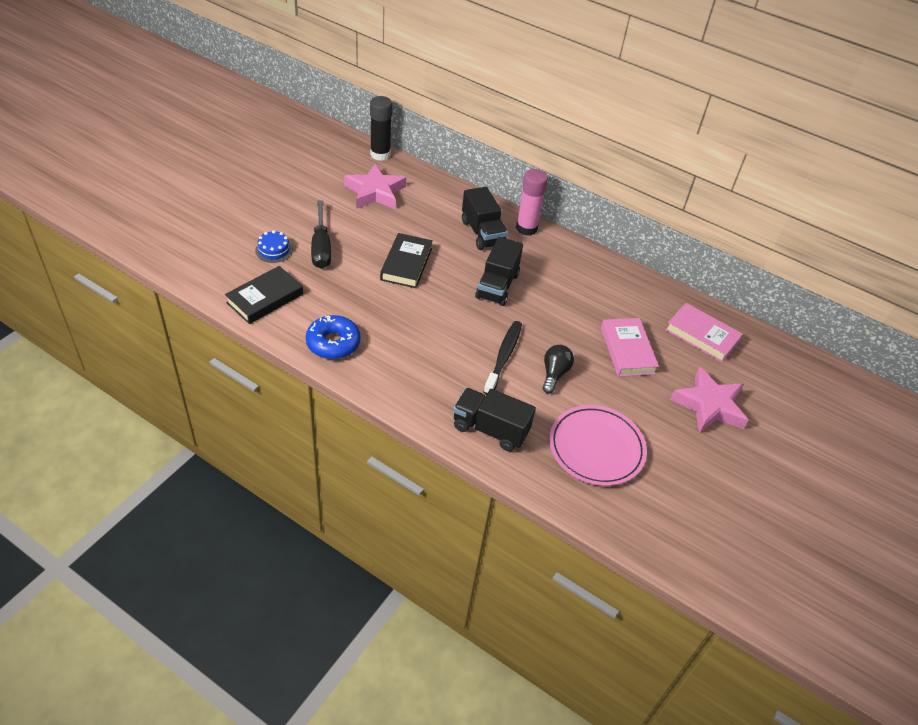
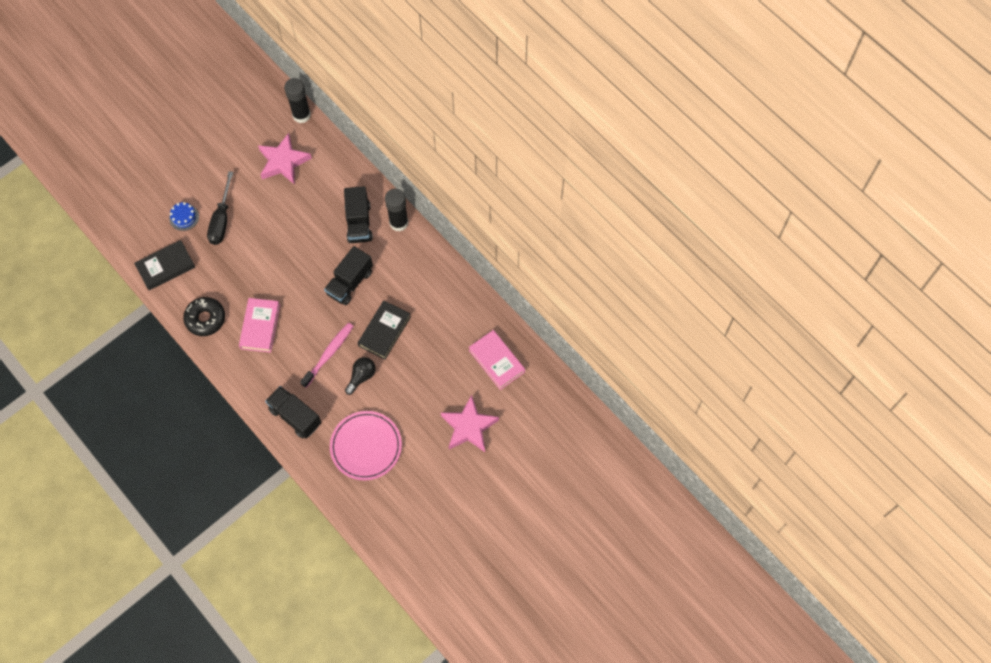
camera: 20 degrees right, 20 degrees up
blue donut [306,315,361,359] -> black donut [183,297,225,336]
black book [380,233,433,288] -> black book moved to [358,301,411,360]
black toothbrush [484,321,522,395] -> pink toothbrush [300,323,354,388]
pink glue stick [516,169,548,236] -> black glue stick [385,189,408,232]
pink book [601,318,659,377] -> pink book moved to [239,298,280,353]

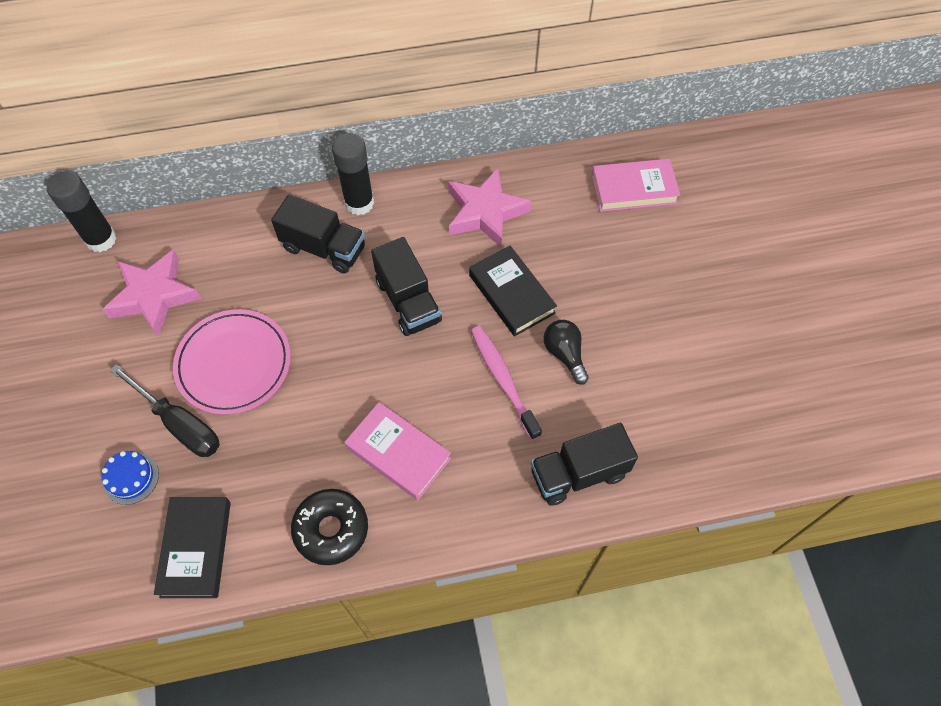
camera: 60 degrees left, 5 degrees down
pink plate [330,411,402,480] -> pink plate moved to [173,309,291,415]
pink star [441,395,499,452] -> pink star moved to [448,168,532,247]

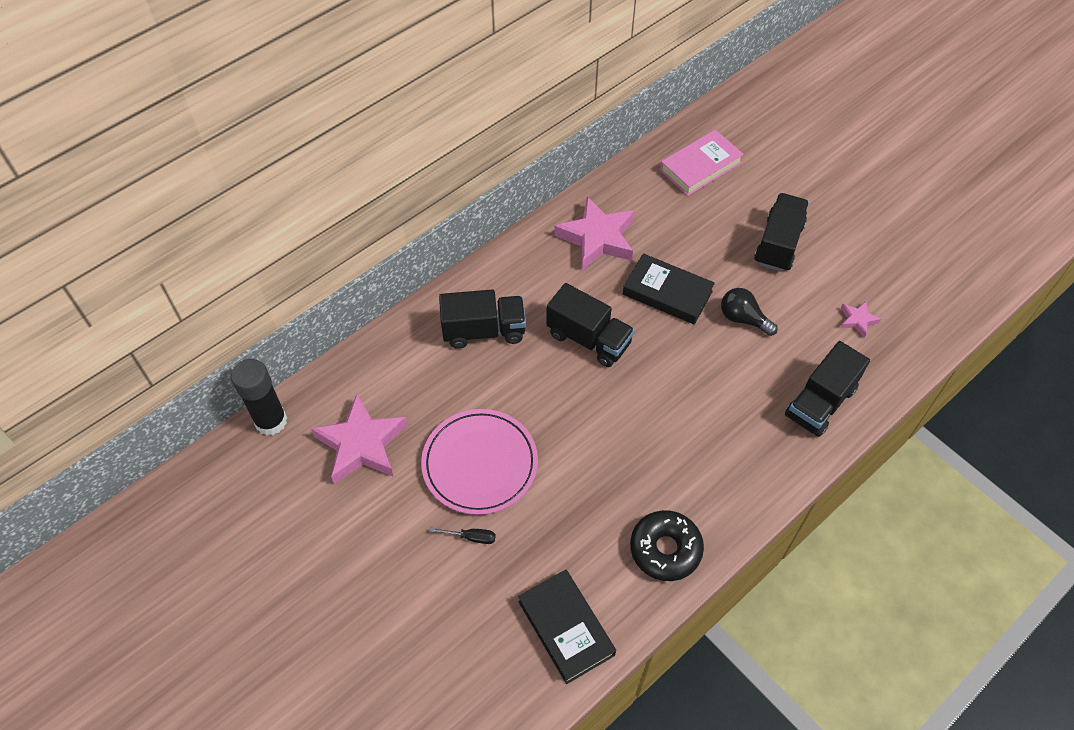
camera: 30 degrees left, 5 degrees down
blue cake [102,451,159,505] -> none
black screwdriver [110,364,220,457] -> black screwdriver [430,528,496,544], size x0.45
black glue stick [332,133,374,215] -> none
pink book [345,402,451,500] -> none
pink toothbrush [471,326,542,440] -> none
none -> black truck [754,193,809,272]
none -> pink star [841,302,881,338]

